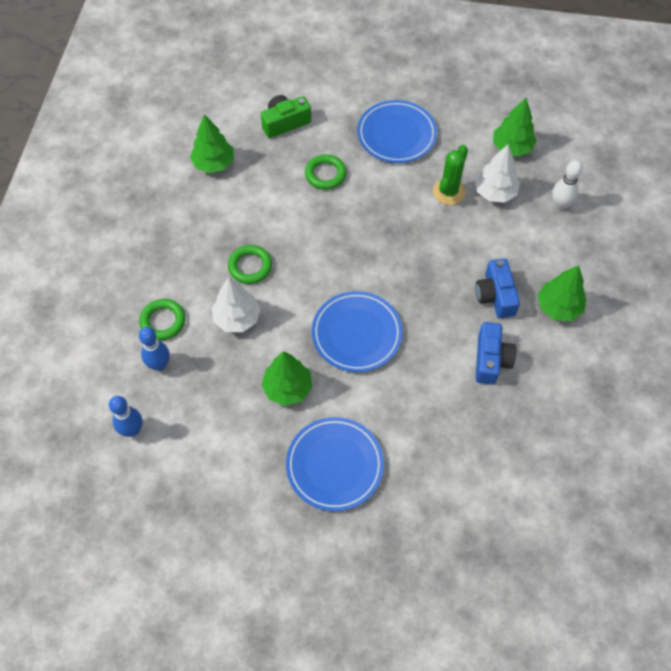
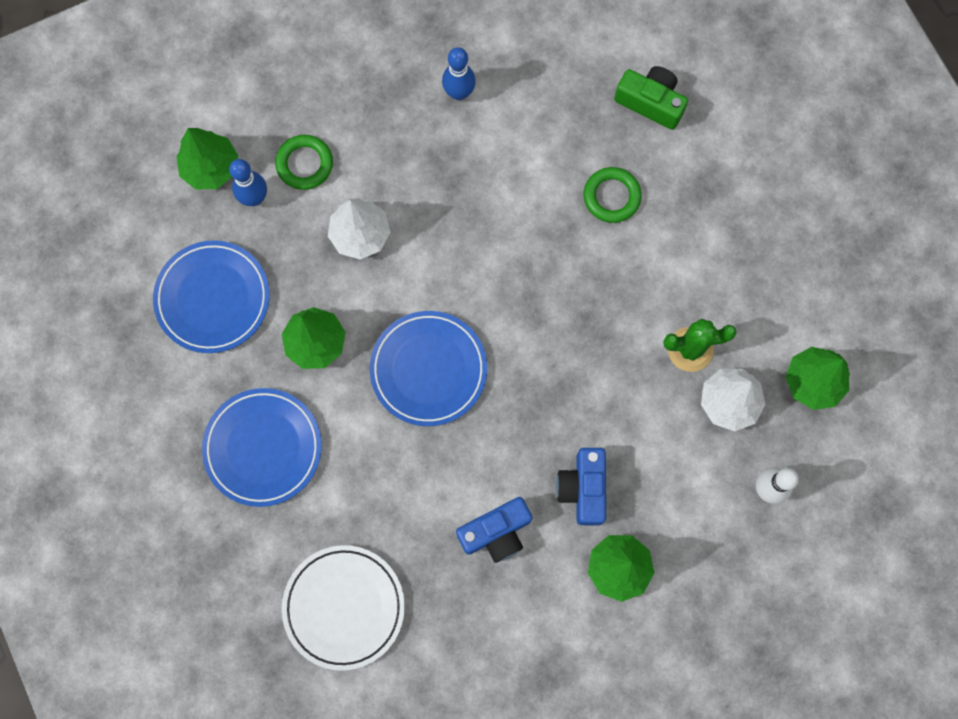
camera: 55 degrees right, 15 degrees up
blue bowling pin [109,396,142,437] -> blue bowling pin moved to [442,47,476,100]
green tree [190,114,234,173] -> green tree moved to [176,128,238,189]
green ring [228,245,272,284] -> none
blue plate [357,100,437,163] -> blue plate moved to [153,240,270,353]
blue camera [476,258,520,319] -> blue camera turned 45 degrees counterclockwise [556,448,606,526]
none -> white plate [282,545,405,671]

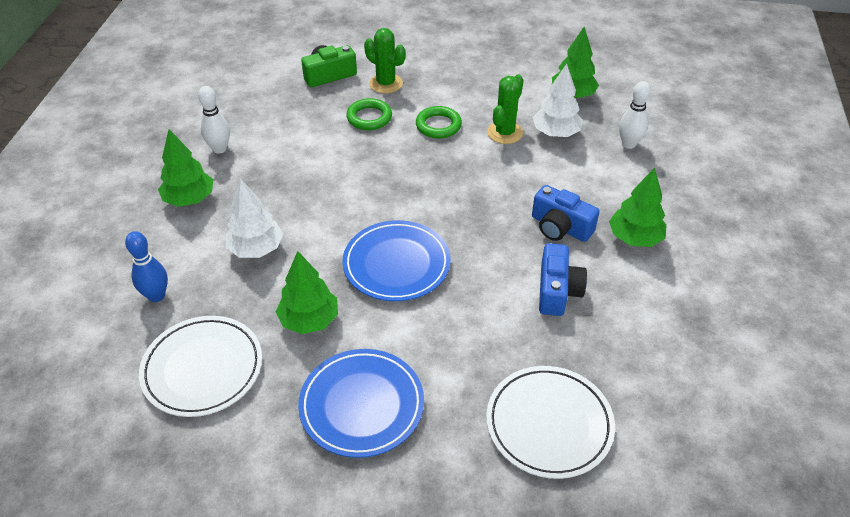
camera: 55 degrees left, 30 degrees down
blue plate [153,240,270,353] -> white plate [139,316,262,417]
green tree [176,128,238,189] -> green tree moved to [158,129,213,207]
green ring [275,135,333,190] -> green ring moved to [416,106,462,139]
blue bowling pin [442,47,476,100] -> white bowling pin [198,86,230,154]
none -> green cactus [364,28,405,93]

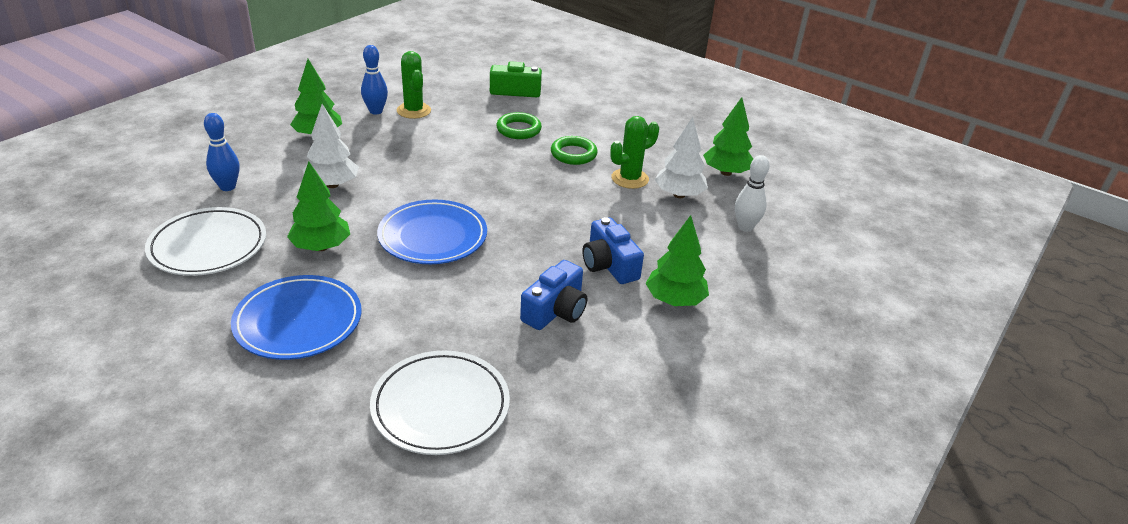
camera: 25 degrees right, 10 degrees down
white bowling pin [198,86,230,154] -> blue bowling pin [361,45,388,115]
green cactus [364,28,405,93] -> green cactus moved to [397,51,431,119]

